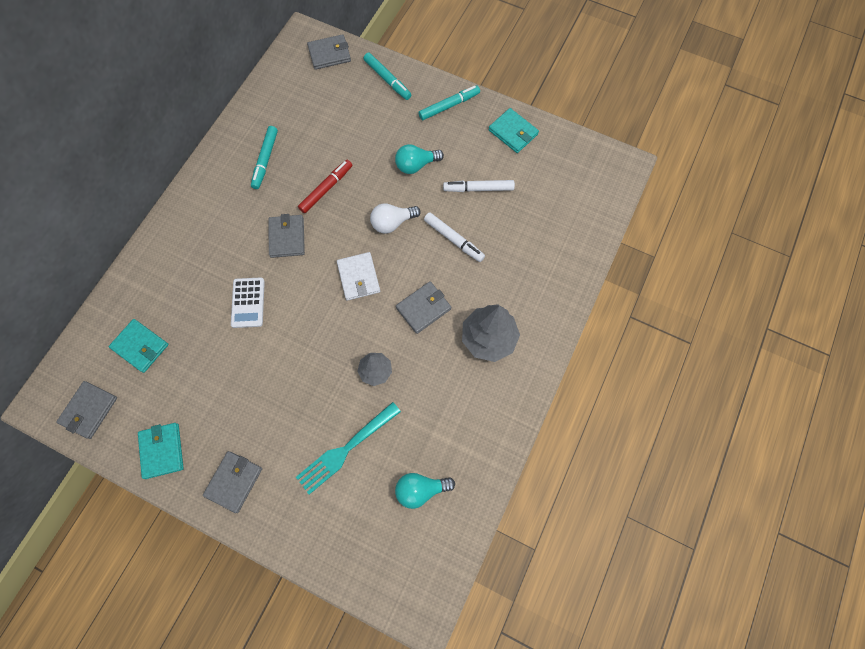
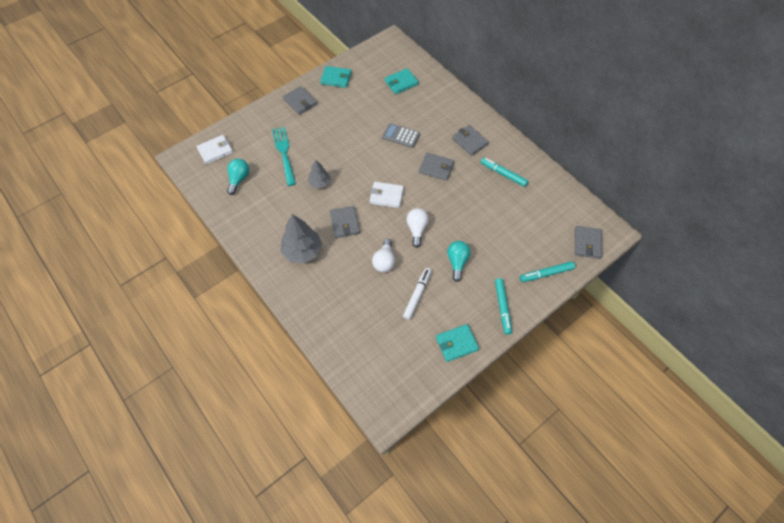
camera: 115 degrees right, 10 degrees down
grey wallet [56,381,117,439] -> grey wallet moved to [452,125,489,156]
white calculator [231,277,265,328] -> grey calculator [382,123,420,148]
red marker [298,160,352,213] -> none
white marker [424,212,485,262] -> white light bulb [372,239,395,272]
none -> white wallet [196,135,233,165]

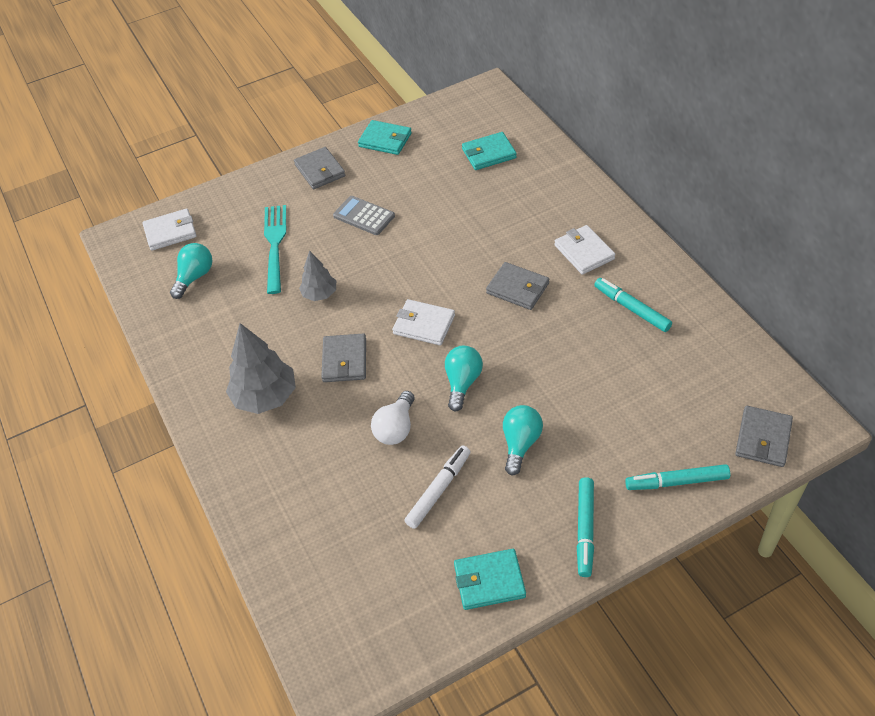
camera: 15 degrees right, 10 degrees down
grey calculator [382,123,420,148] -> grey calculator moved to [333,196,395,235]
white light bulb [406,208,429,248] -> turquoise light bulb [445,346,483,412]
grey wallet [452,125,489,156] -> white wallet [554,225,615,275]

